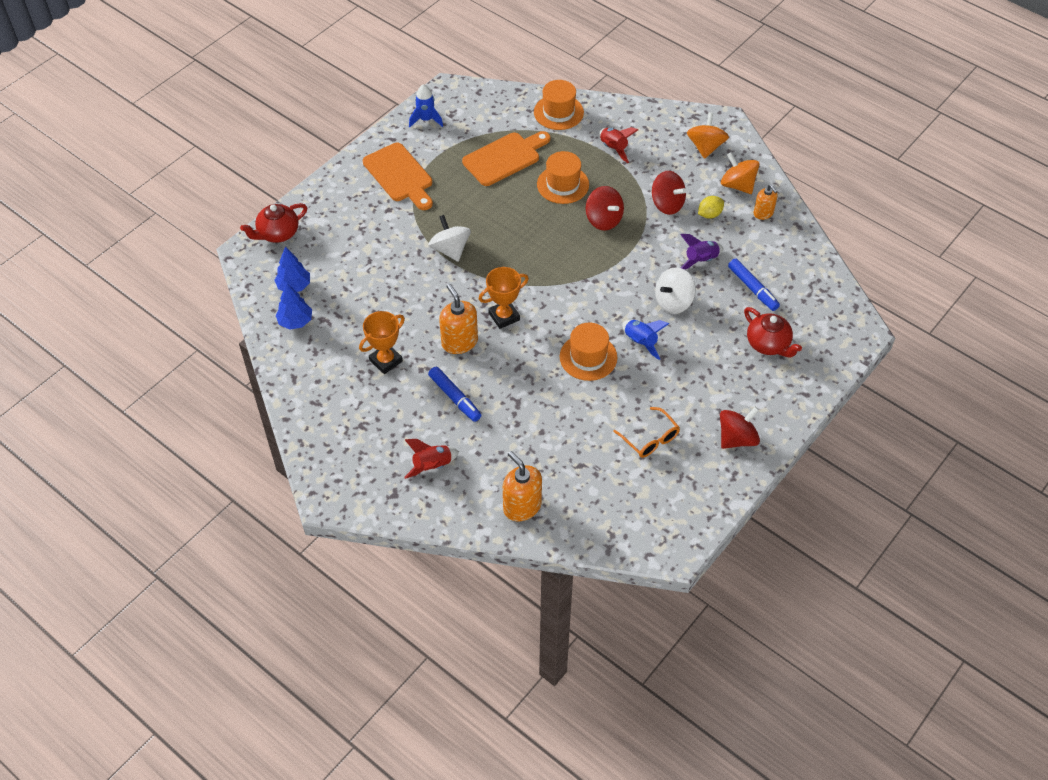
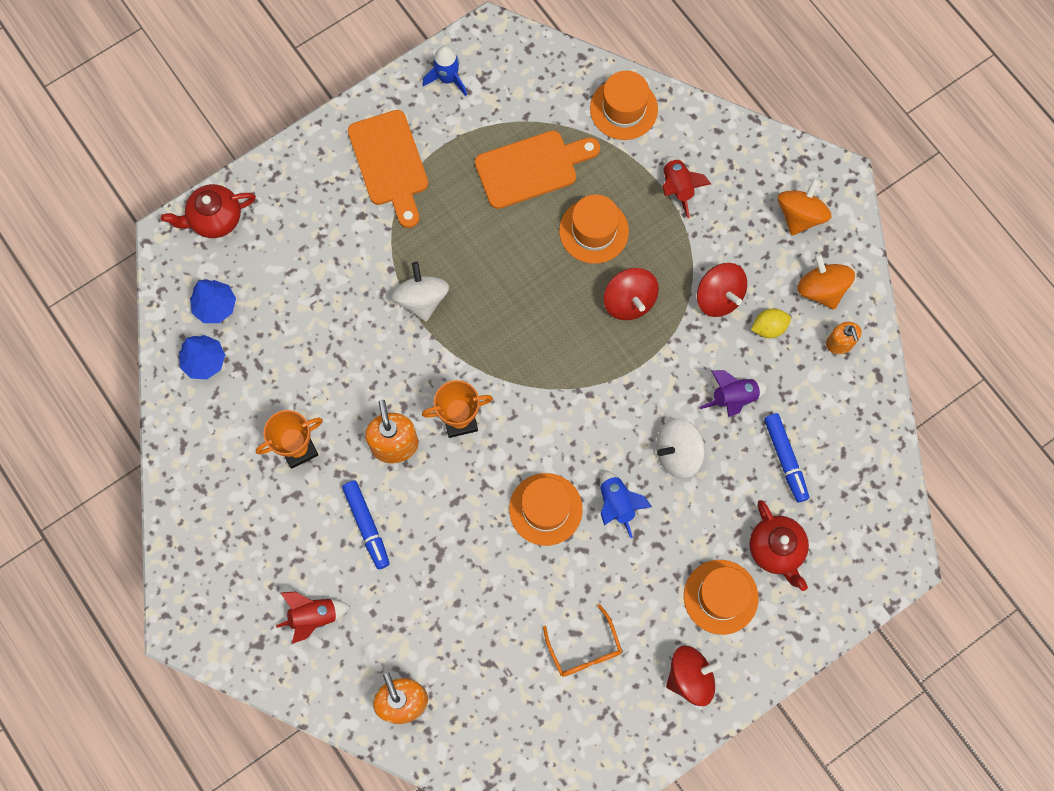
camera: 15 degrees right, 20 degrees up
none -> orange hat [684,560,758,635]

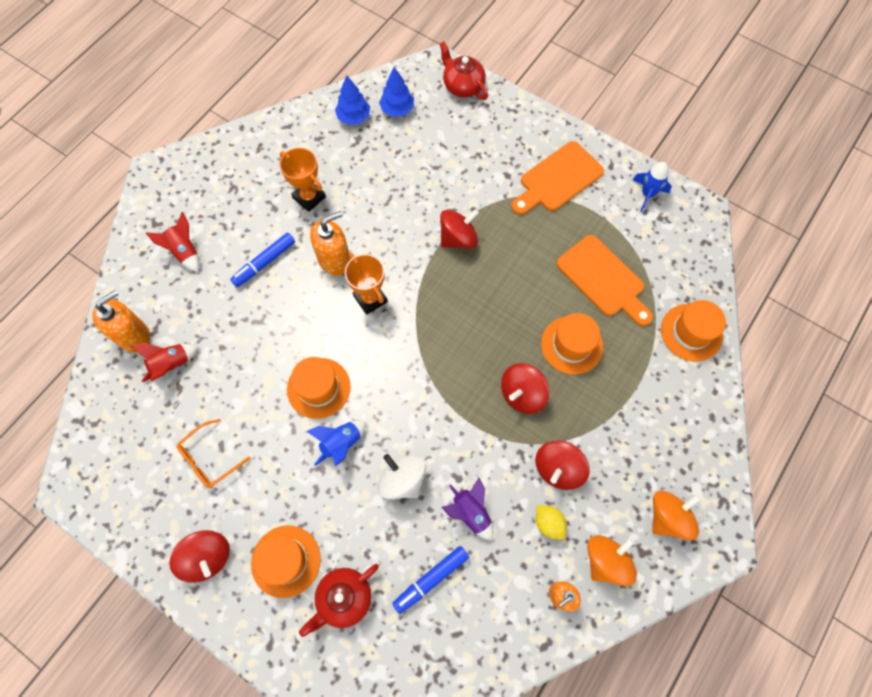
camera: 70 degrees right, 5 degrees down
white spinning top [391,262,449,322] -> red spinning top [440,209,479,248]
red rocket [662,156,711,218] -> red rocket moved to [131,343,198,383]
orange spinning top [778,178,832,236] -> orange spinning top turned 45 degrees counterclockwise [652,491,701,540]

